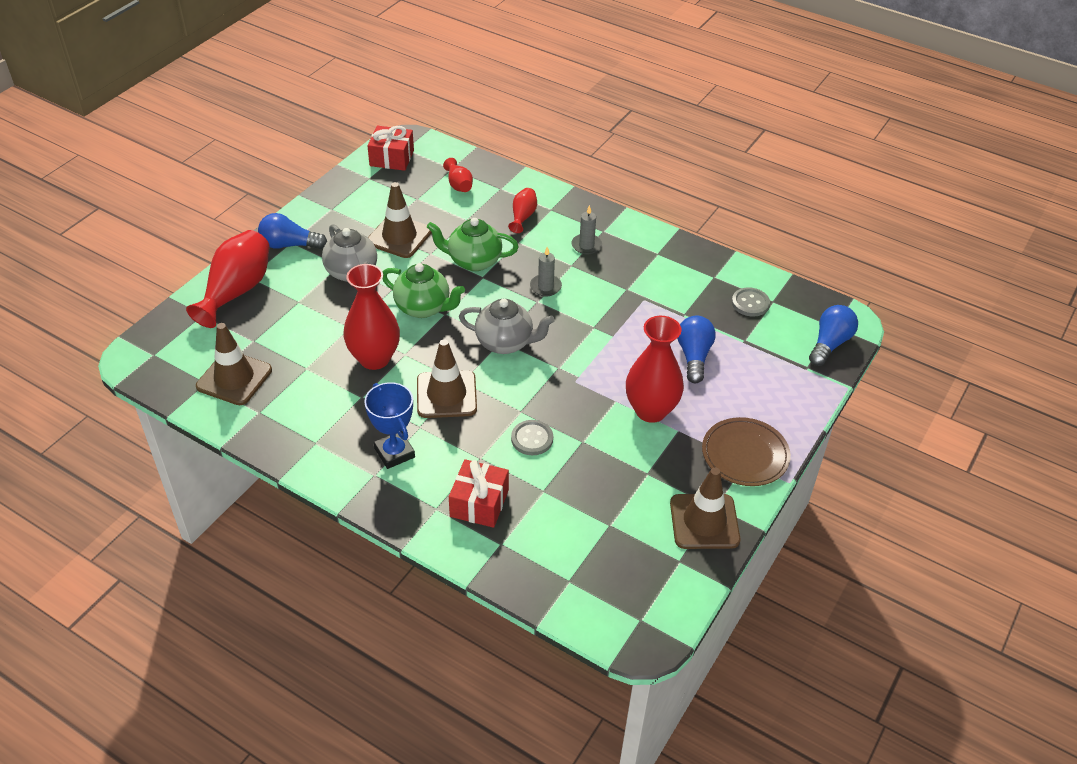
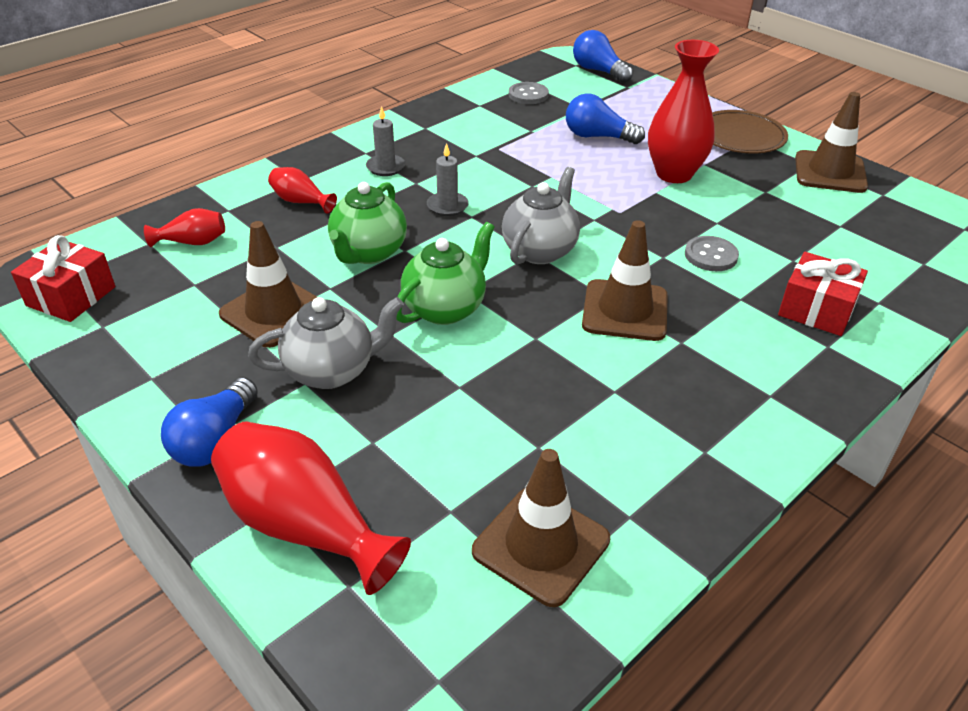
camera: 75 degrees left, 5 degrees down
red vase [343,264,400,370] -> none
blue trophy [364,382,415,469] -> none

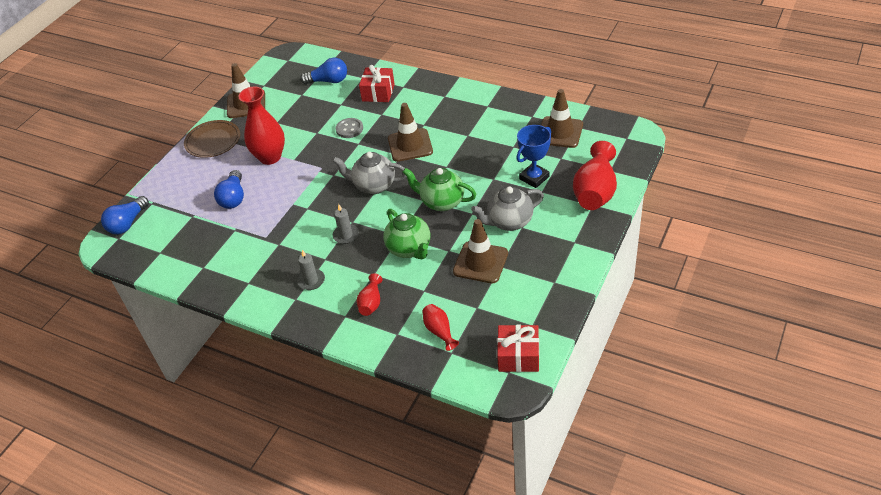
camera: 105 degrees left, 5 degrees up
blue light bulb [161,377,258,467] -> blue light bulb moved to [300,57,347,84]
grey teapot [248,297,404,389] -> grey teapot turned 75 degrees counterclockwise [471,186,544,231]
green teapot [328,182,407,264] -> green teapot turned 60 degrees clockwise [383,209,430,259]
grey button [509,82,549,104] -> none
none -> blue trophy [516,125,551,188]

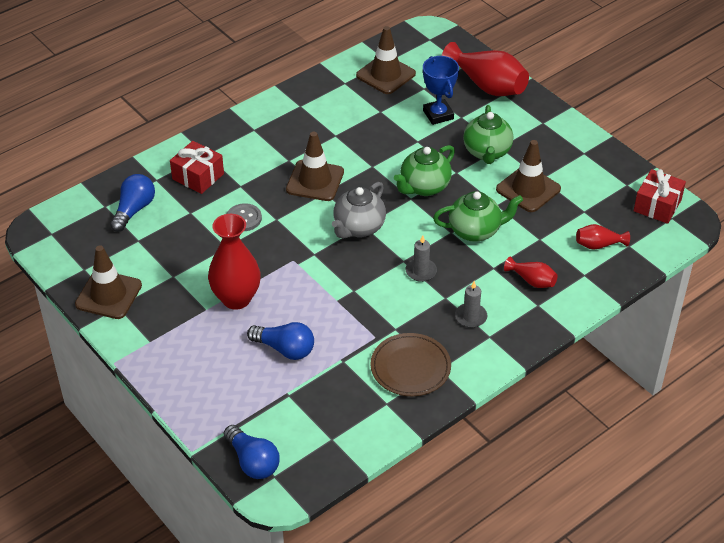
camera: 70 degrees left, 0 degrees up
brown plate [184,120,240,158] -> brown plate moved to [370,333,451,396]
grey teapot [471,186,544,231] -> green teapot [463,105,513,164]

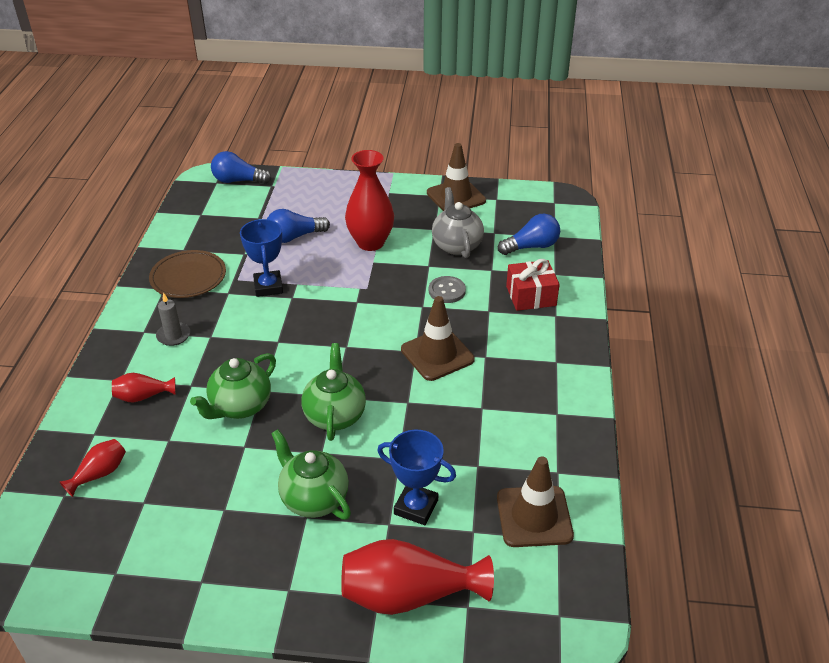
camera: 135 degrees right, 5 degrees down
blue light bulb [110,174,155,232] -> blue light bulb turned 90 degrees counterclockwise [498,214,560,255]
grey teapot [332,182,386,239] -> grey teapot moved to [432,187,484,258]
grey candle [406,235,437,282] -> none
brown traffic cone [496,140,561,212] -> none
red gift [634,169,686,224] -> none
none -> blue trophy [240,219,283,297]

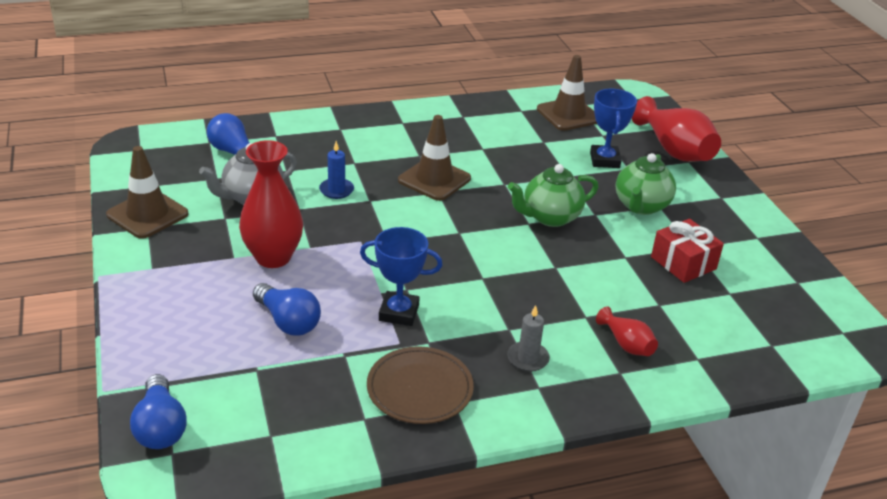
camera: 115 degrees left, 5 degrees down
red vase [60,439,126,497] -> none
green teapot [190,353,276,419] -> none
blue trophy [240,219,283,297] -> blue trophy turned 45 degrees clockwise [360,227,443,326]
grey button [429,276,466,303] -> blue candle [319,141,354,199]
red gift [506,259,560,311] -> red gift moved to [651,219,724,283]

